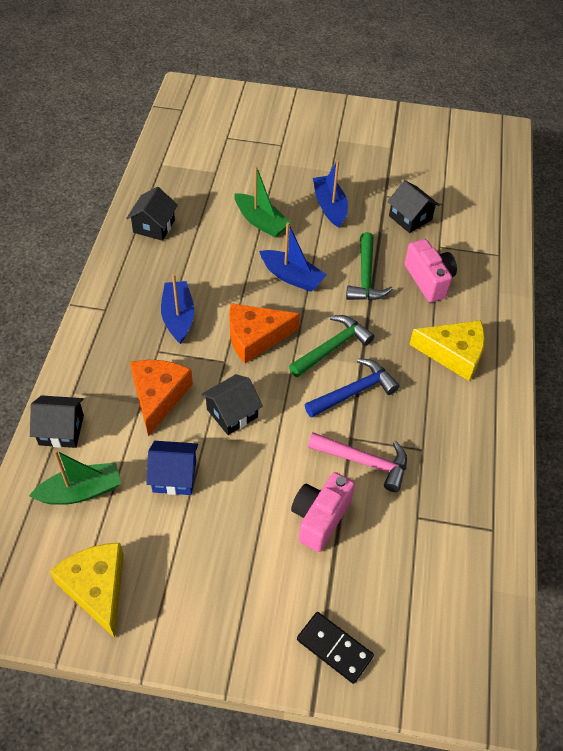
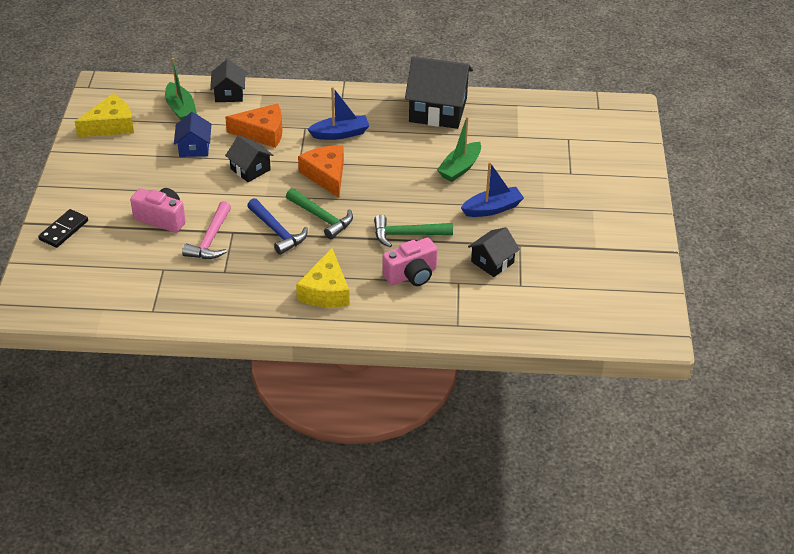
camera: 85 degrees right, 10 degrees down
black house [126,187,178,241] -> black house [405,56,473,129], size x1.86
blue boat [259,222,327,292] -> none

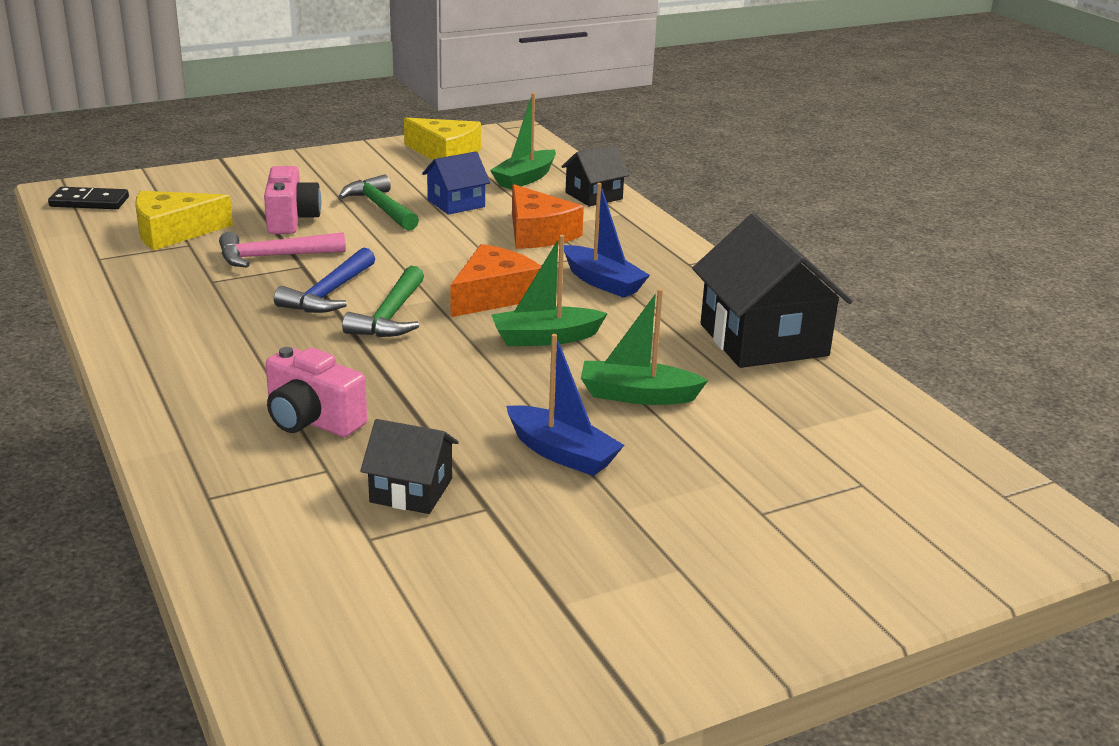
camera: 60 degrees right, 15 degrees down
black domino [38,209,88,248] -> black domino moved to [48,187,129,209]
black house [225,136,274,182] -> none
yellow cheese [296,248,350,307] -> yellow cheese moved to [135,191,233,250]
green hammer [374,215,453,248] -> green hammer moved to [338,174,419,231]
none -> green boat [491,235,608,346]

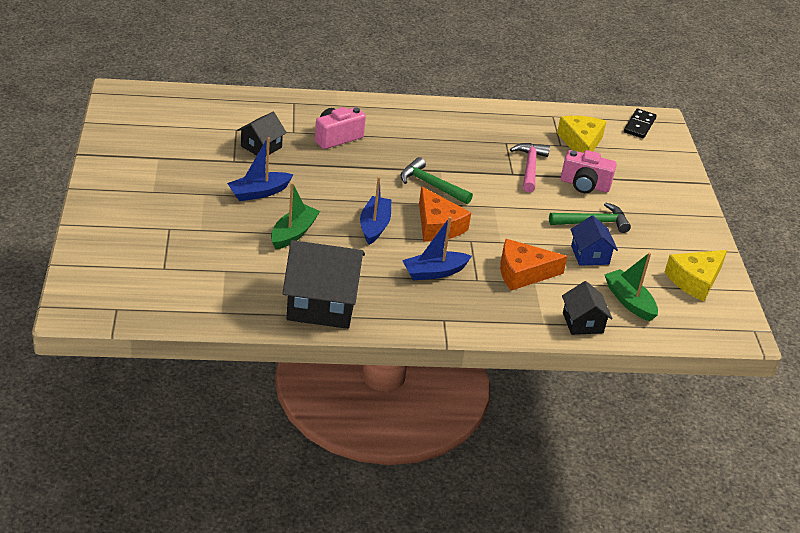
camera: 110 degrees right, 10 degrees up
blue hammer [274,247,375,313] -> none
green boat [491,235,608,346] -> blue boat [360,177,391,245]

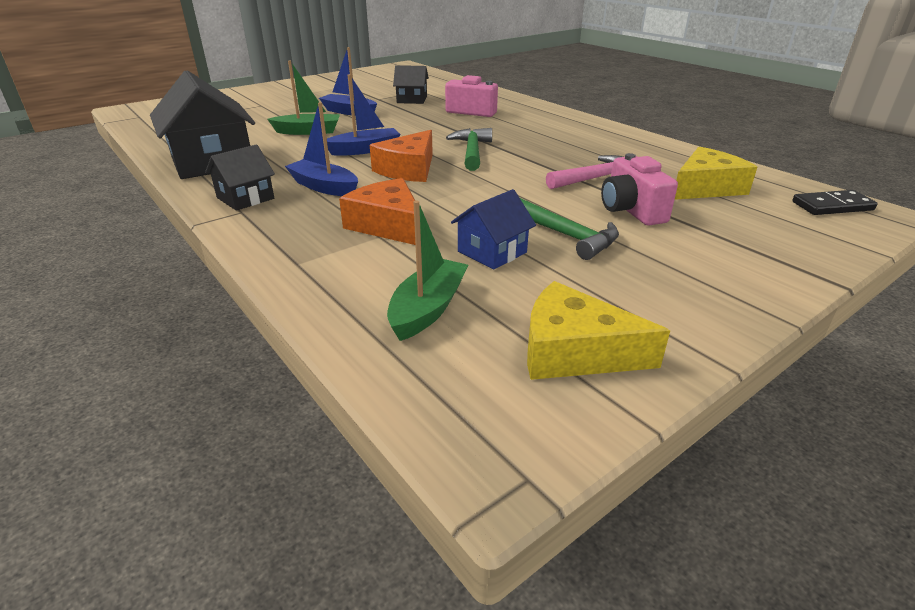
camera: 60 degrees right, 5 degrees down
black house [562,281,613,335] -> black house moved to [205,144,275,211]

